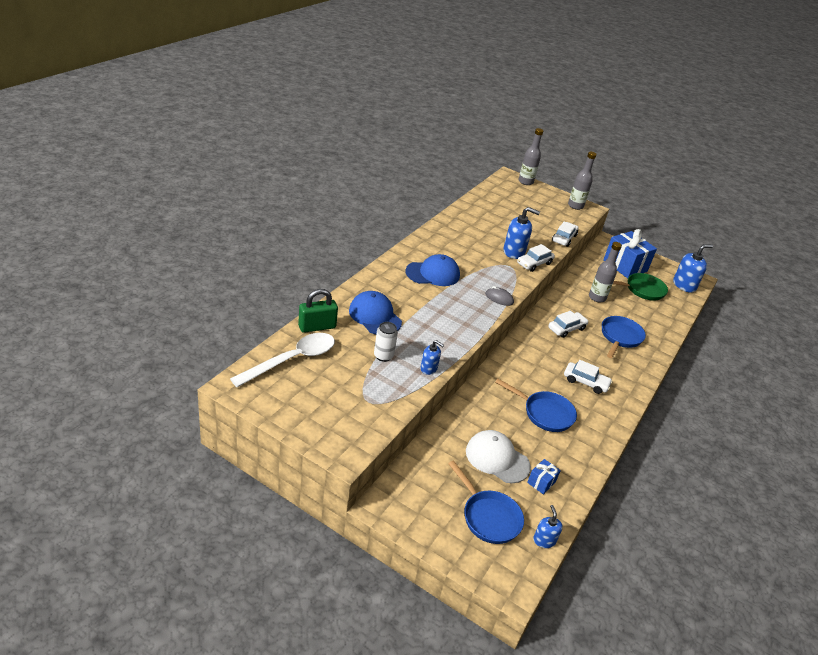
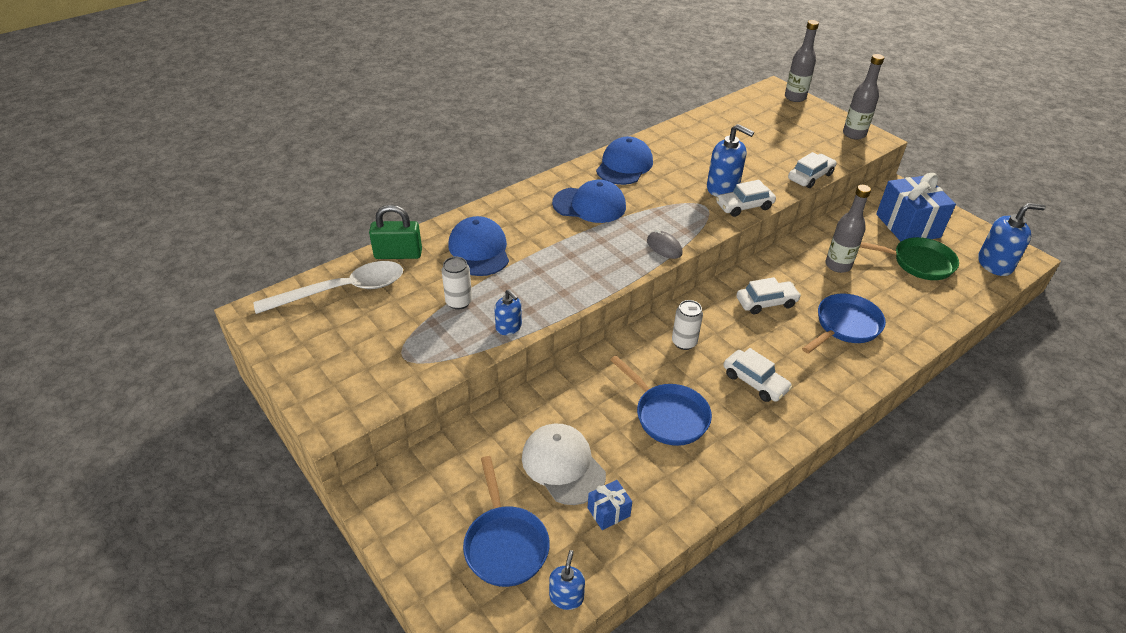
camera: 25 degrees right, 5 degrees up
none -> blue cap [596,136,653,185]
none -> white can [672,300,703,350]

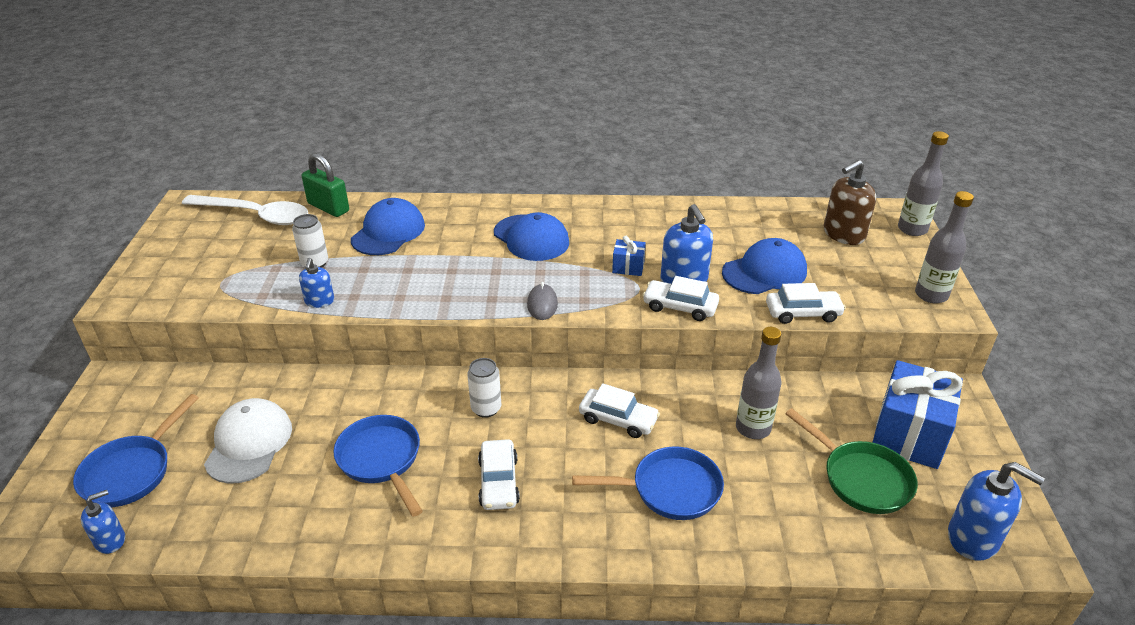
camera: 40 degrees right, 5 degrees down
blue gift [588,480,632,530] -> blue gift moved to [612,236,646,276]
blue cap [596,136,653,185] -> blue cap moved to [722,238,807,294]
blue pan [610,356,712,446] -> blue pan turned 150 degrees clockwise [333,415,422,517]
none -> brown soap dispenser [824,160,876,245]

